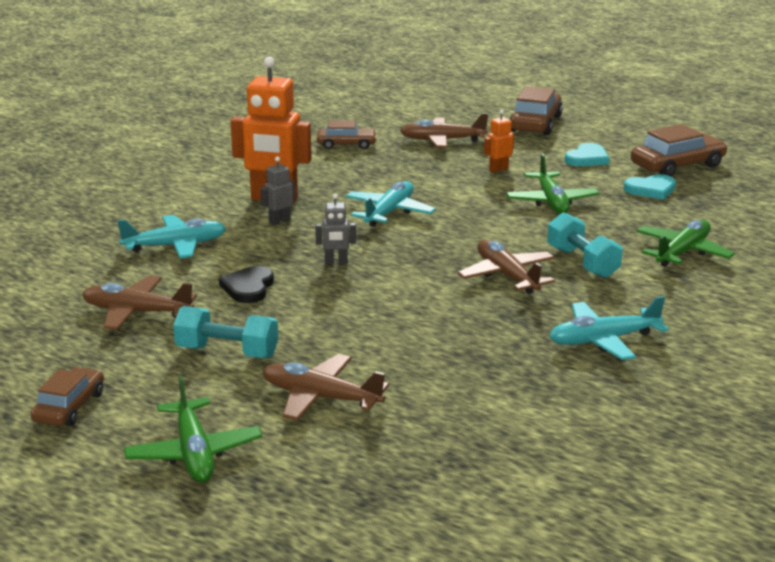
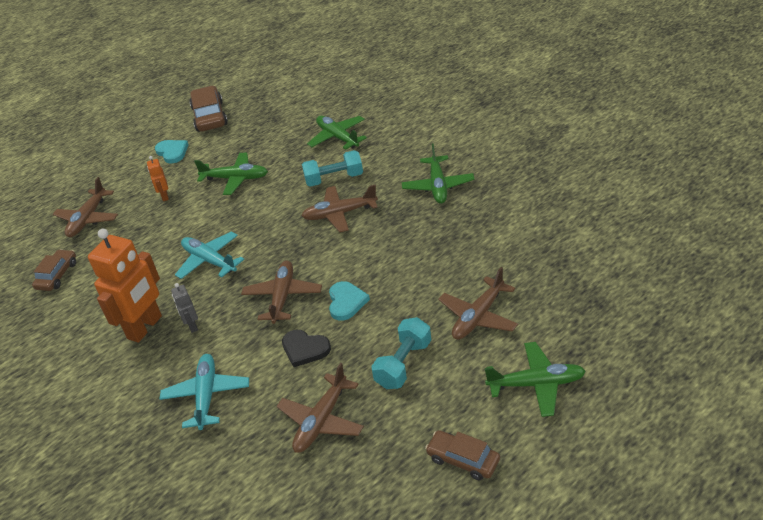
camera: 70 degrees left, 15 degrees up
grey robot [315,194,356,264] -> brown plane [241,261,322,324]
brown car [509,86,563,135] -> none
turquoise plane [549,296,669,360] -> green plane [401,144,475,204]
turquoise heart [624,174,676,200] -> turquoise heart moved to [329,281,370,321]

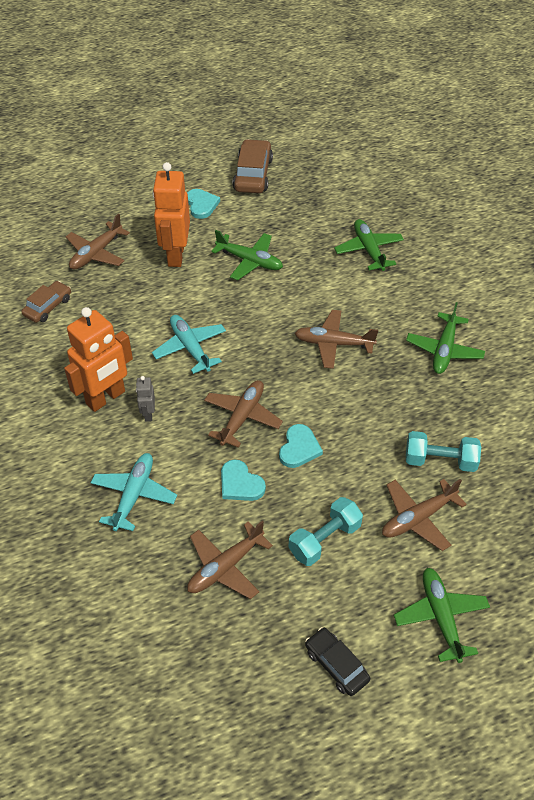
camera: 15 degrees right, 10 degrees up
orange robot [147,156,169,201] -> orange robot [152,162,190,267], size x2.19
black heart [282,330,331,367] -> turquoise heart [221,459,266,501]
turquoise dumbbell [302,150,363,187] -> turquoise dumbbell moved to [406,431,481,472]
brown car [425,430,500,480] -> black car [305,627,370,696]
green plane [485,342,586,417] -> green plane turned 120 degrees counterclockwise [394,568,490,663]

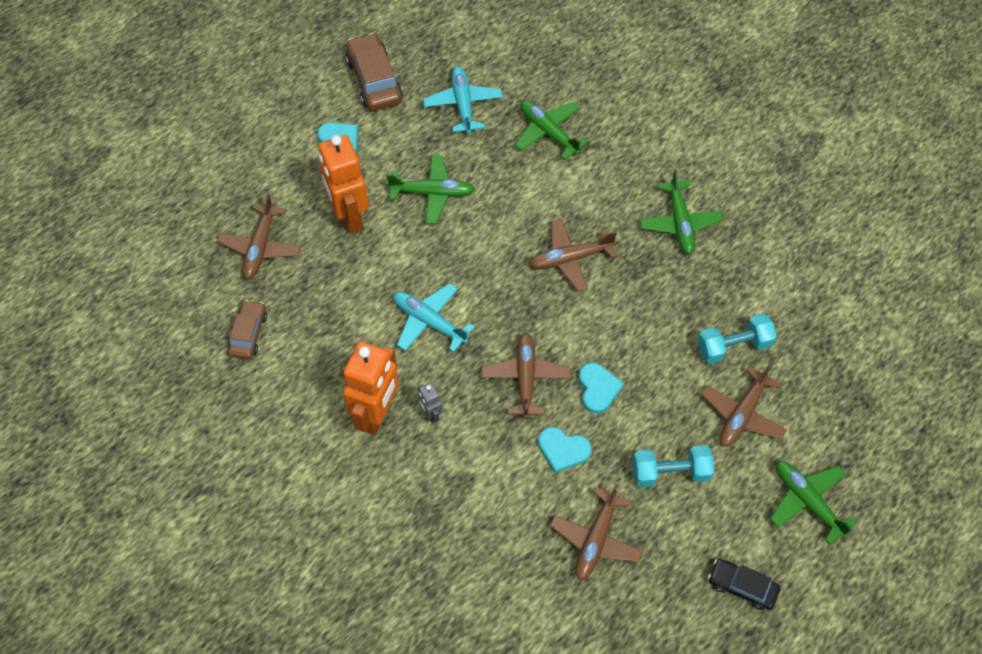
camera: 25 degrees left, 10 degrees up
turquoise plane [91,453,177,531] -> turquoise plane moved to [423,66,503,134]
turquoise dumbbell [289,497,363,566] -> turquoise dumbbell turned 60 degrees clockwise [633,445,714,487]

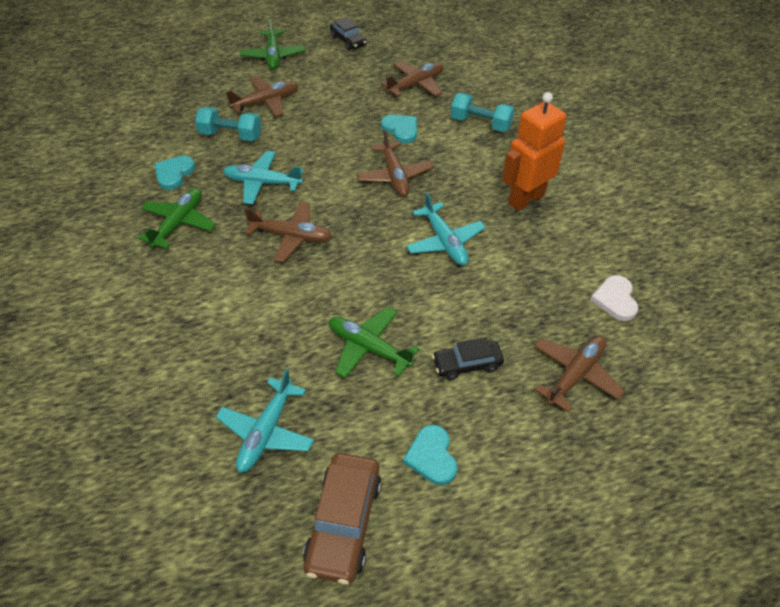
camera: 150 degrees left, 10 degrees down
brown car [228,300,267,360] -> white heart [590,275,638,321]
orange robot [319,135,369,233] -> black car [432,337,504,380]
grey robot [418,382,442,424] -> none
brown plane [481,333,571,419] -> brown plane turned 45 degrees counterclockwise [357,129,434,197]
green plane [515,100,588,160] -> none
turquoise heart [579,363,624,414] -> turquoise heart moved to [155,156,195,190]
turquoise dumbbell [633,445,714,487] -> turquoise dumbbell moved to [451,93,515,132]
none -> turquoise plane [223,151,303,204]

